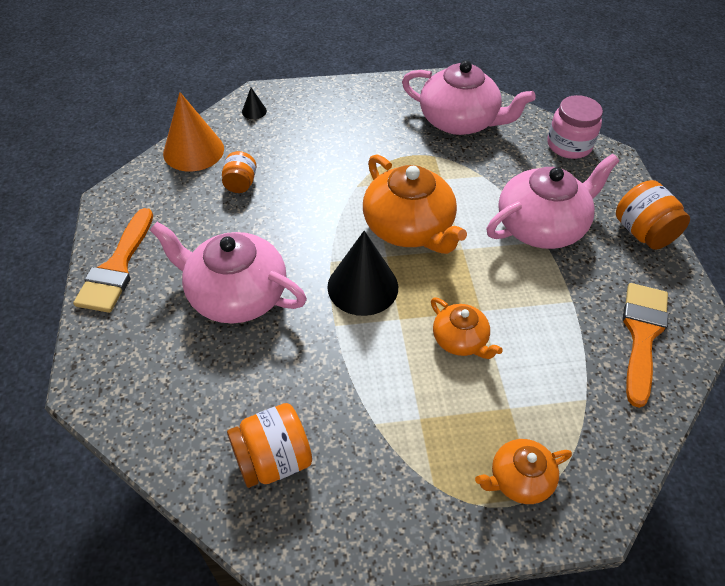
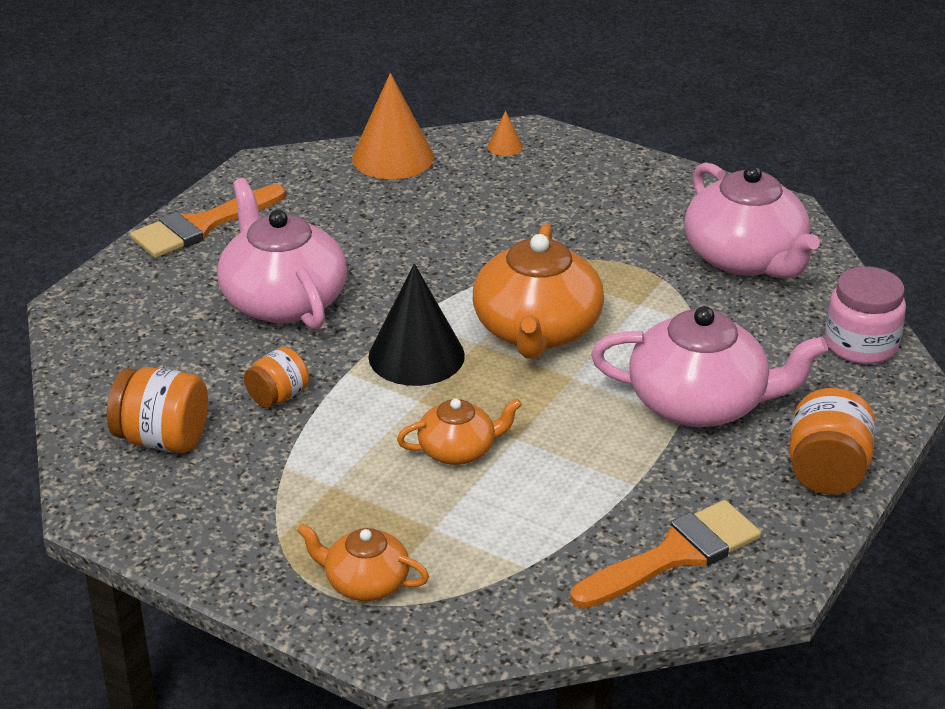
camera: 40 degrees right, 15 degrees down
orange jar [222,151,256,193] -> orange jar moved to [244,347,309,408]
black cone [242,88,267,119] -> orange cone [487,111,523,156]
orange teapot [431,297,503,359] -> orange teapot turned 105 degrees counterclockwise [397,398,522,465]

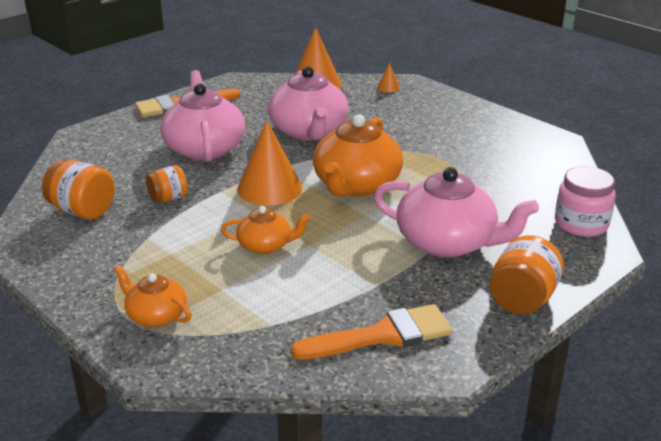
camera: 15 degrees right, 5 degrees down
black cone [368,264,465,386] -> orange cone [237,120,302,206]
pink teapot [685,163,820,278] -> pink teapot moved to [268,66,349,141]

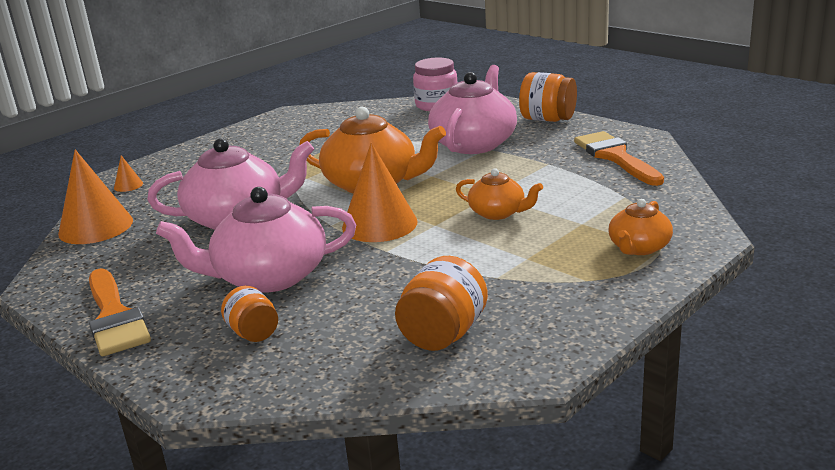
camera: 90 degrees left, 5 degrees down
orange jar [146,165,188,203] -> orange jar moved to [221,286,278,342]
orange teapot [221,206,311,254] -> orange teapot turned 120 degrees clockwise [456,168,543,220]

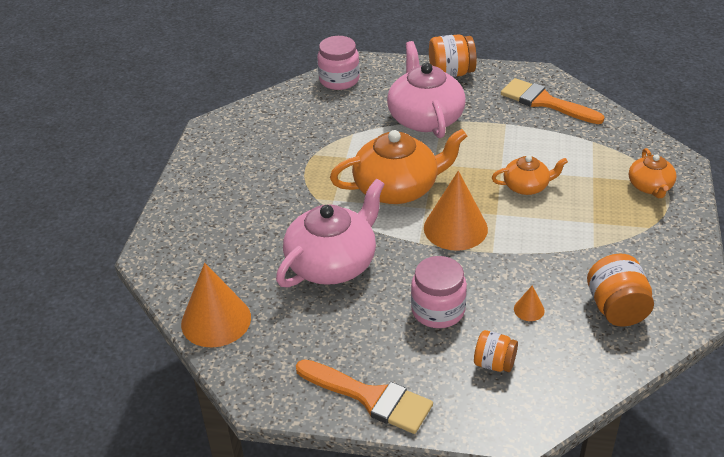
camera: 35 degrees left, 15 degrees up
orange cone [114,155,143,192] -> orange cone moved to [514,285,545,321]
pink teapot [156,187,356,293] -> pink jar [411,256,467,328]

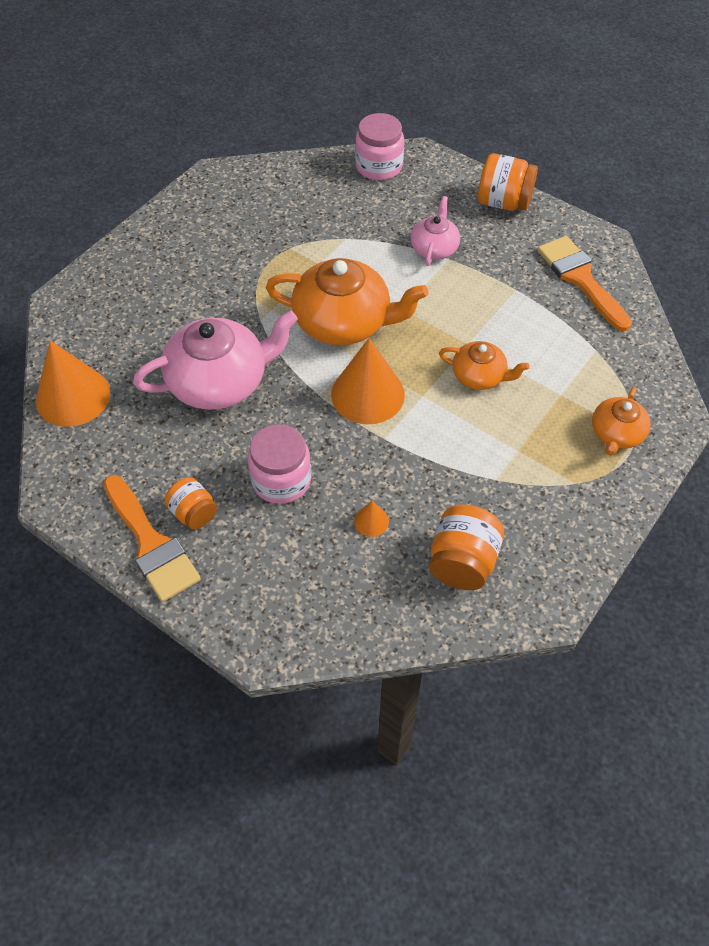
camera: 25 degrees right, 15 degrees up
pink teapot [387,41,466,138] -> pink teapot [410,196,460,266], size x0.54
orange jar [474,330,518,372] -> orange jar moved to [164,477,217,530]

